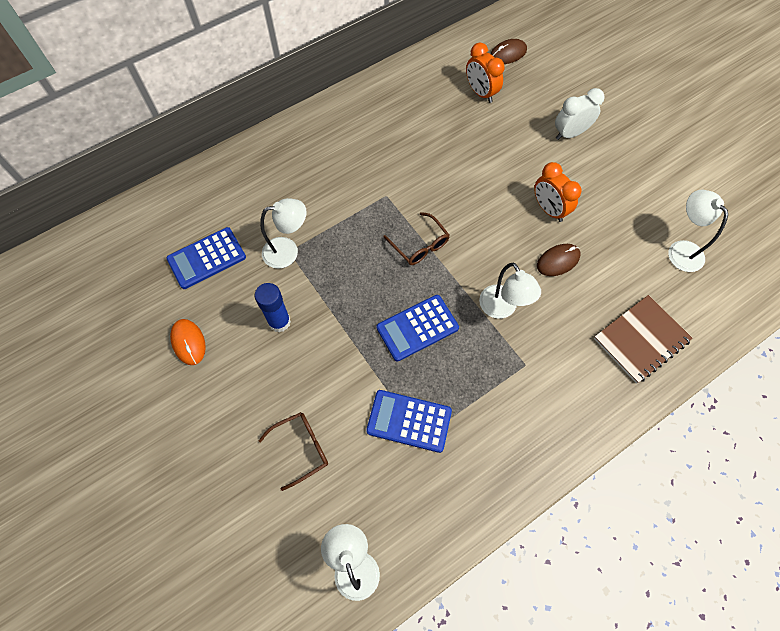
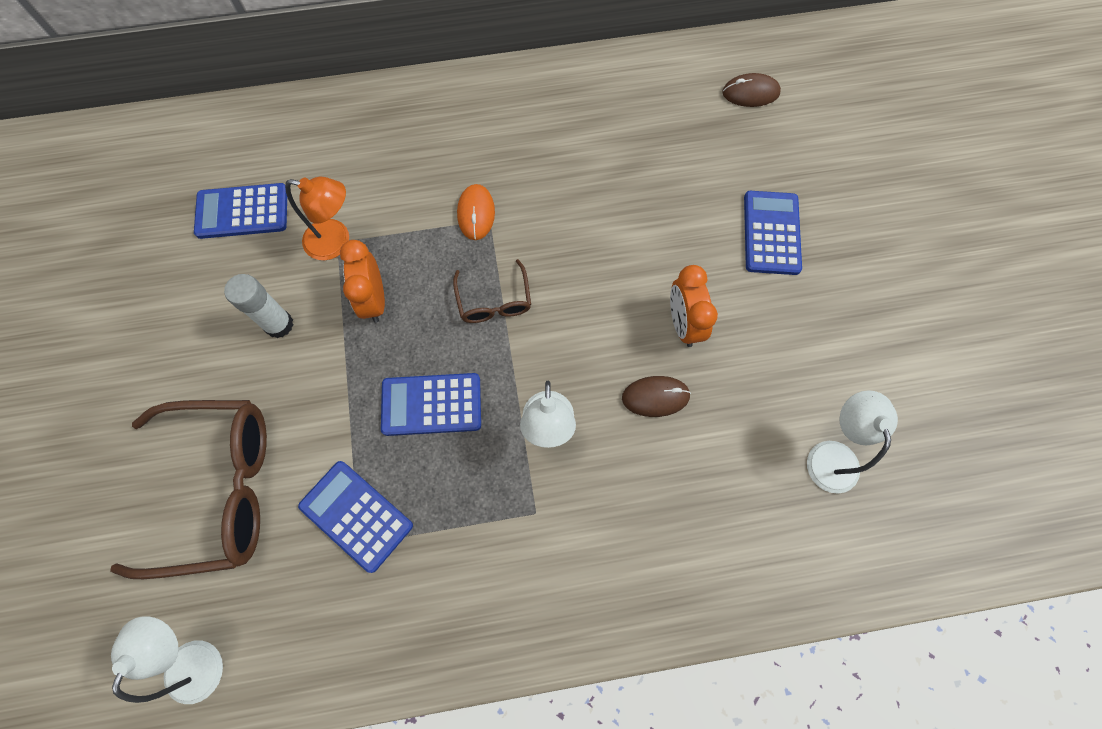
camera: 25 degrees right, 5 degrees up
orange mouse [170,319,206,365] -> orange mouse moved to [457,184,495,240]
blue glue stick [254,283,291,333] -> white glue stick [224,274,293,338]
brown glasses [258,412,328,491] -> brown glasses [110,400,267,579], size x2.07
white lamp [260,198,307,269] -> orange lamp [285,177,349,260]
orange clock [466,43,505,103] -> orange clock moved to [340,240,385,323]
white clock [555,88,605,140] -> blue calculator [744,191,802,275]
brown notebook [594,295,693,384] -> none

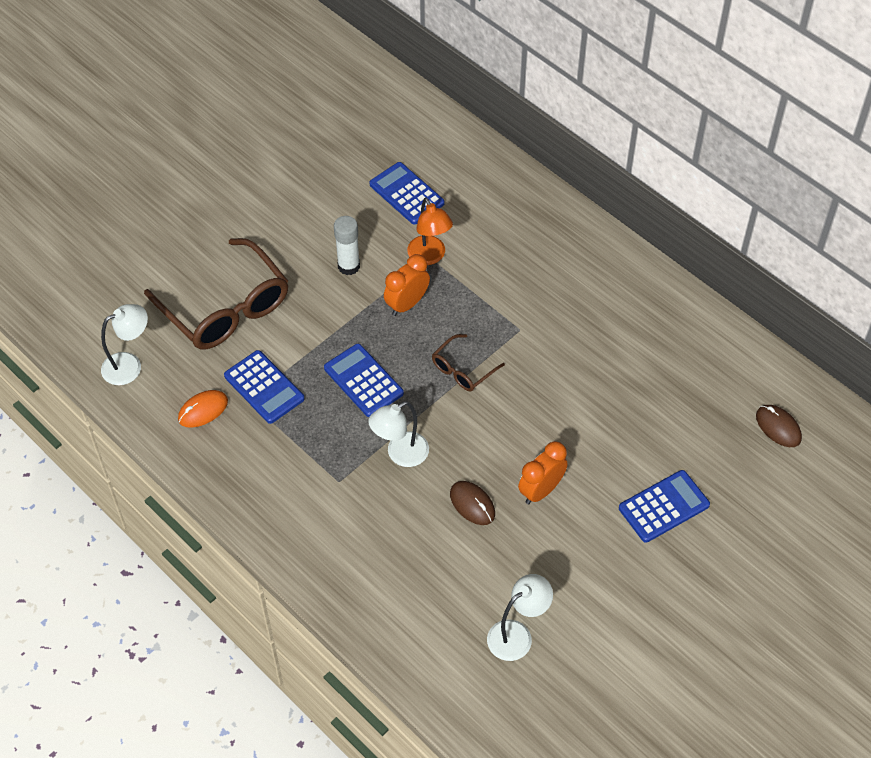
camera: 55 degrees right, 15 degrees down
blue calculator [298,461,413,573] -> blue calculator turned 135 degrees clockwise [224,350,305,424]
orange mouse [457,184,495,240] -> orange mouse moved to [178,390,228,427]

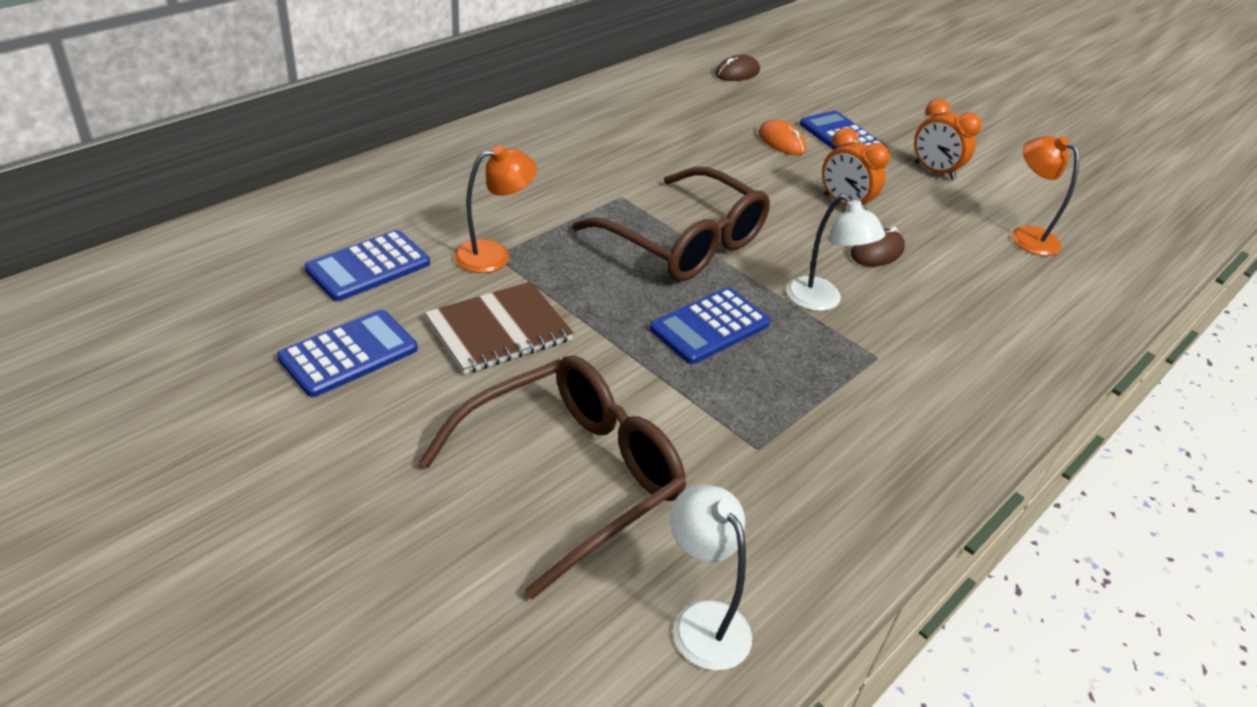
camera: 95 degrees left, 15 degrees down
orange mouse [178,390,228,427] -> orange mouse moved to [758,120,806,155]
blue calculator [224,350,305,424] -> blue calculator moved to [277,310,418,397]
white glue stick [334,216,360,275] -> brown notebook [425,282,574,374]
orange clock [384,254,430,316] -> orange clock moved to [914,99,982,181]
brown glasses [432,334,505,392] -> brown glasses [572,167,770,282], size x2.07
white lamp [487,574,553,661] -> orange lamp [1012,136,1079,256]

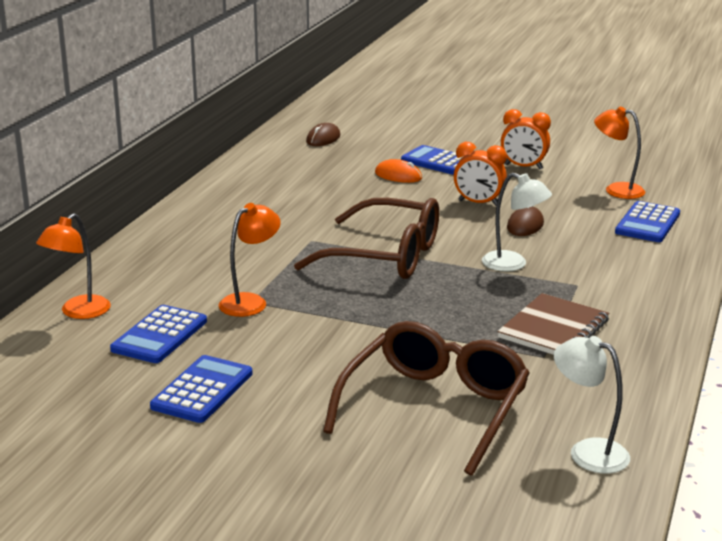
camera: 20 degrees left, 15 degrees down
brown notebook [425,282,574,374] -> brown notebook moved to [497,293,609,355]
blue calculator [650,288,770,364] -> blue calculator moved to [615,201,680,242]
none -> orange lamp [36,213,111,319]

